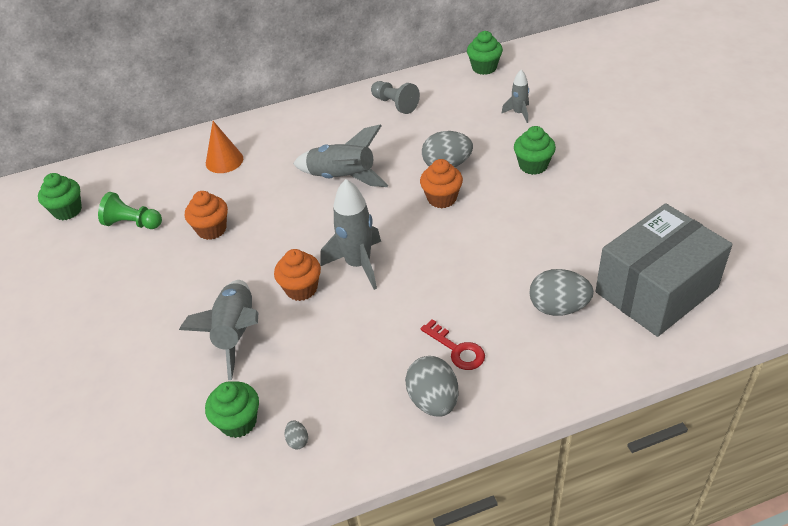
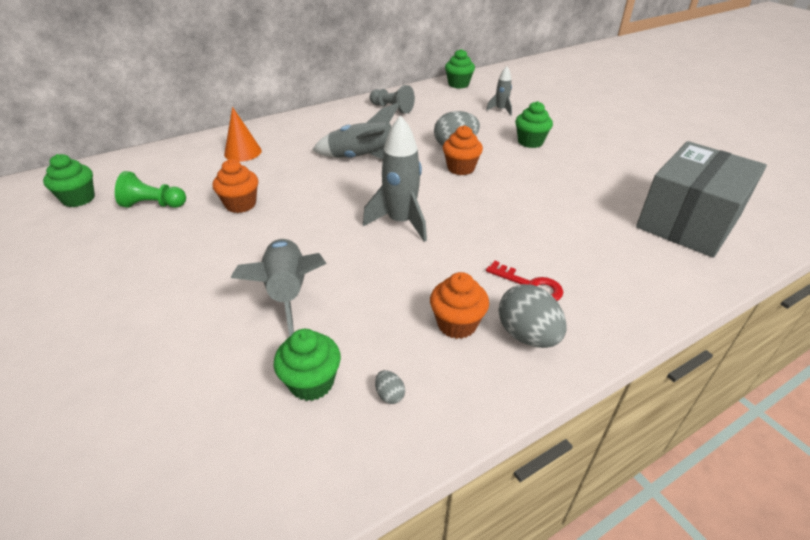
camera: 15 degrees left, 5 degrees down
orange cupcake [274,249,321,301] -> orange cupcake moved to [430,272,489,339]
grey egg [529,269,594,316] -> none

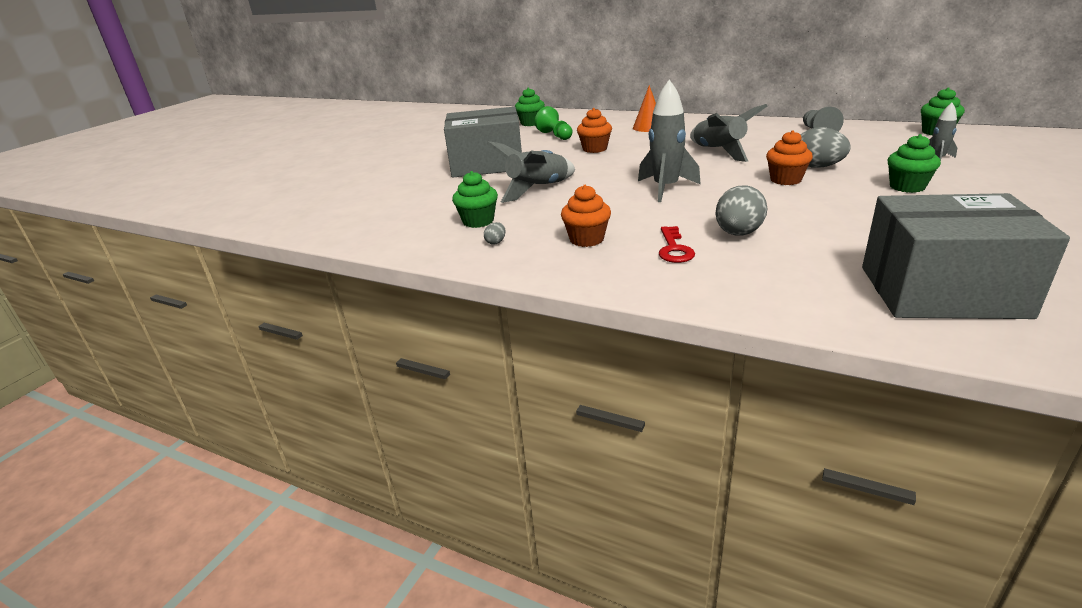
camera: 60 degrees right, 10 degrees down
grey egg [499,284,566,348] -> grey egg moved to [716,185,767,236]
none -> grey box [444,107,522,177]

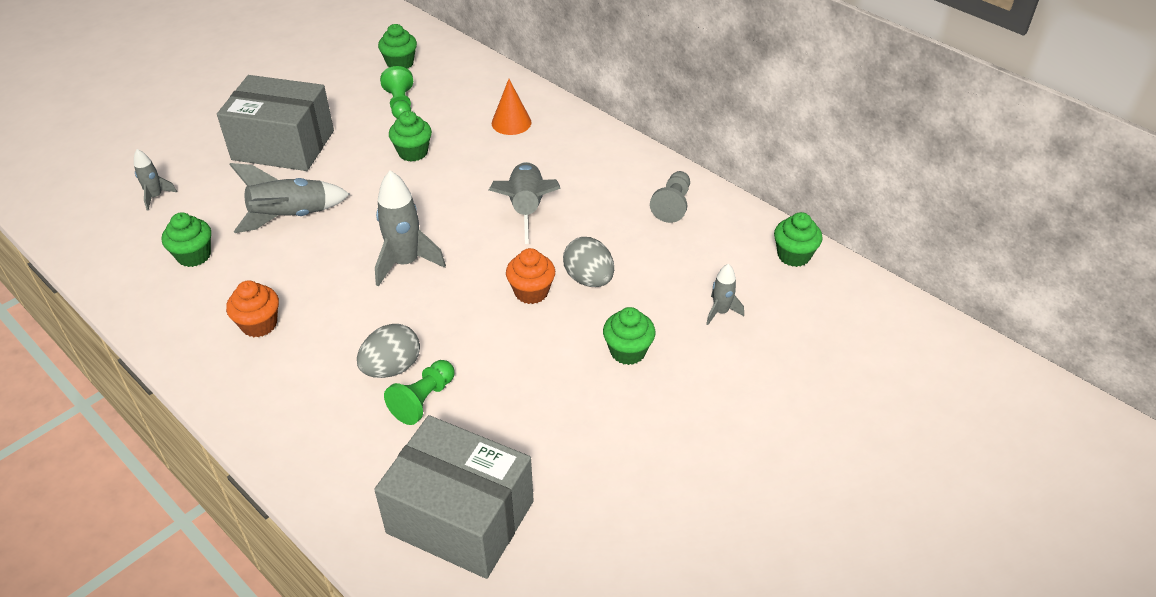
camera: 15 degrees right, 15 degrees up
grey egg [484,222,506,245] -> none
orange cupcake [577,108,612,153] -> green cupcake [389,111,432,162]
red key [658,226,695,263] -> none
none -> grey rocket [134,149,177,210]
none -> green pawn [384,360,455,425]

